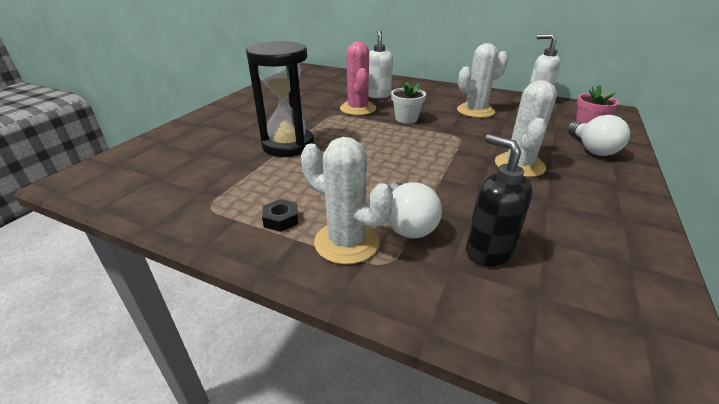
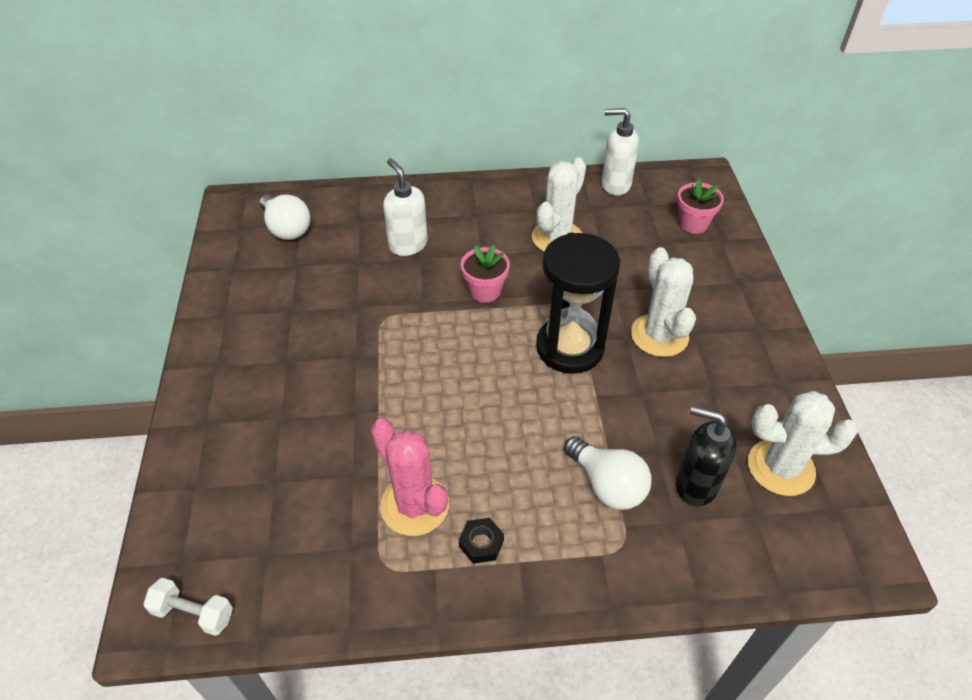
camera: 30 degrees left, 15 degrees up
black hourglass [246,41,314,157] -> black hourglass moved to [536,232,620,374]
white cactus [301,137,393,264] -> white cactus moved to [748,391,858,496]
pink cactus [340,42,376,115] -> pink cactus moved to [371,418,449,536]
white flower pot [391,82,426,124] -> pink flower pot [461,245,510,303]
white light bulb [567,115,630,156] -> white light bulb moved to [259,194,310,240]
none -> white dumbbell [143,578,233,636]

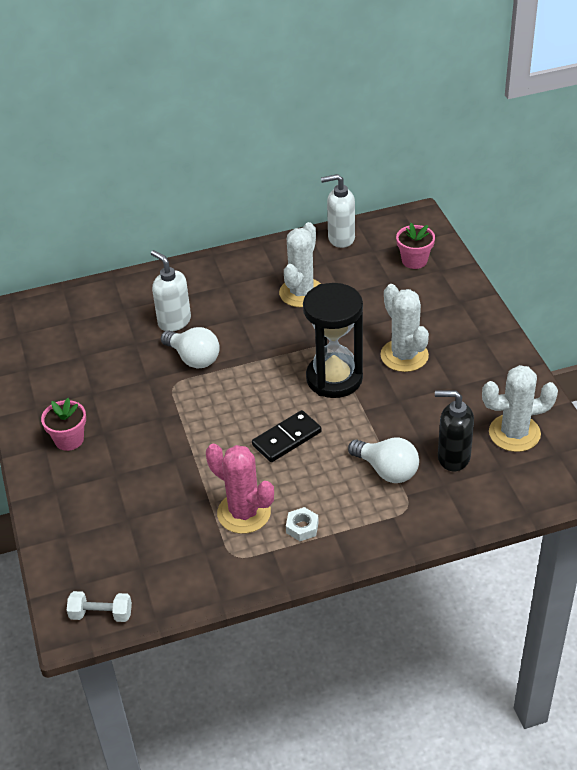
camera: 10 degrees left, 5 degrees down
white light bulb [259,194,310,240] -> white light bulb moved to [161,327,220,368]
black nut [459,518,504,564] -> white nut [286,507,319,541]
pink flower pot [461,245,510,303] -> pink flower pot moved to [41,398,86,451]
none -> black domino [252,410,322,462]

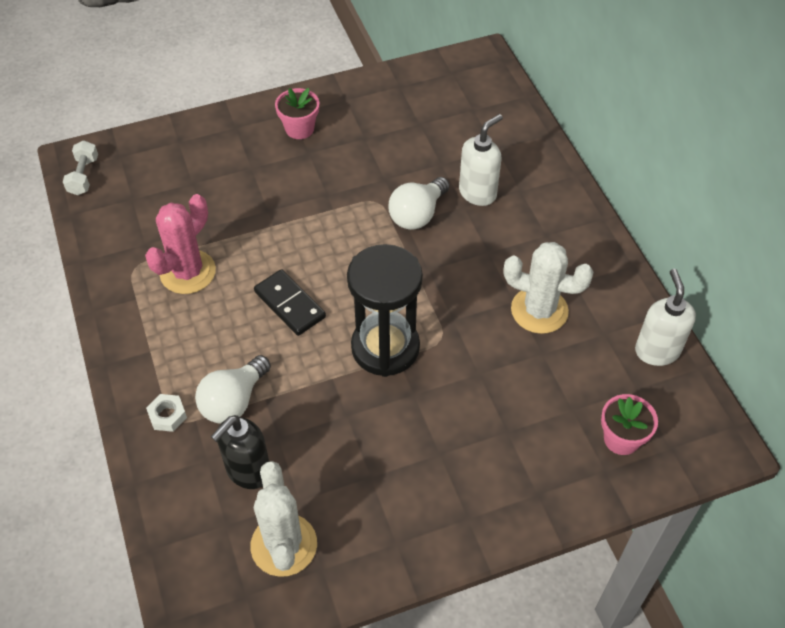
camera: 85 degrees right, 10 degrees up
white nut [286,507,319,541] -> white nut moved to [146,394,187,432]
white cactus [380,284,429,372] -> none
black soap dispenser [435,391,474,471] -> black soap dispenser turned 150 degrees counterclockwise [211,415,269,489]

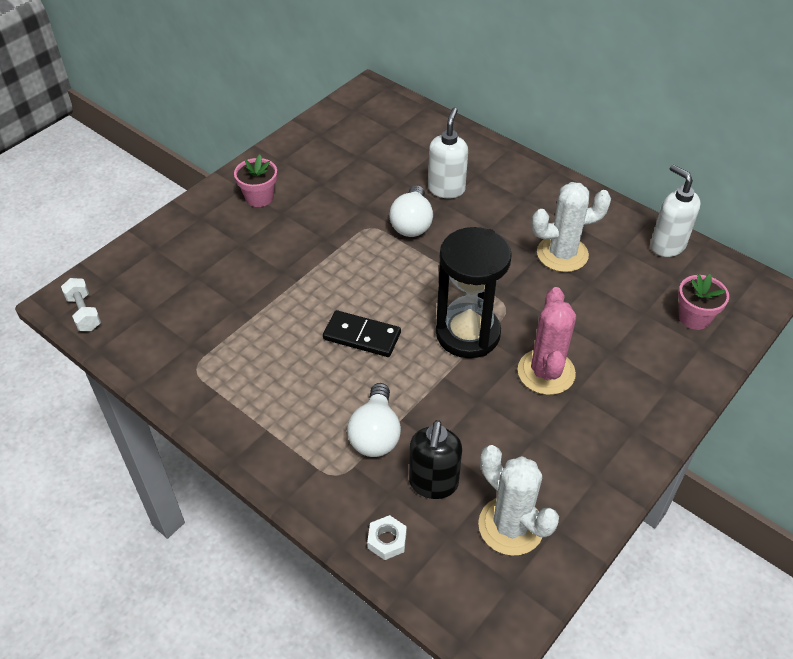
camera: 30 degrees left, 5 degrees down
pink cactus [145,194,216,294] -> pink cactus moved to [518,287,576,395]
white nut [146,394,187,432] -> white nut moved to [367,515,407,560]

